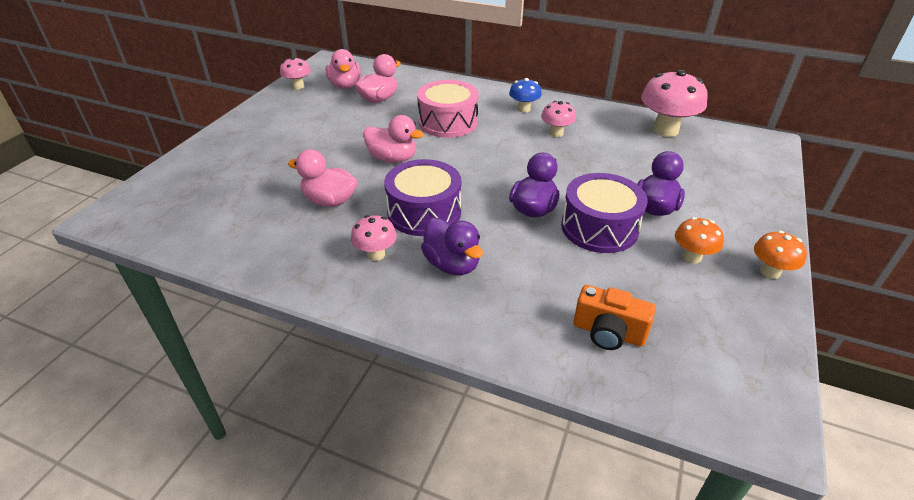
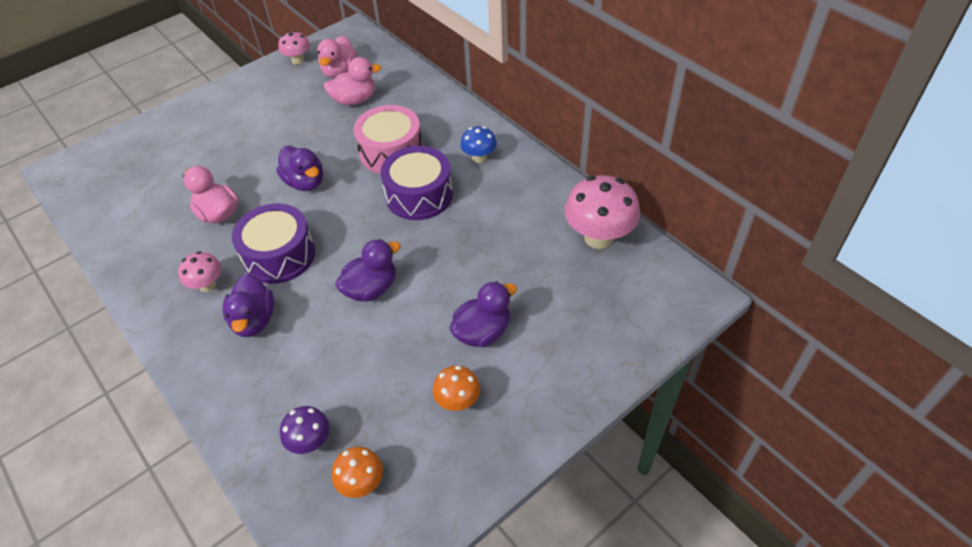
camera: 30 degrees right, 10 degrees up
pink duck [363,115,424,163] -> purple duck [276,145,323,191]
pink mushroom [541,101,576,137] -> none
purple drum [561,173,648,253] -> purple drum moved to [381,146,453,220]
orange camera [573,285,656,350] -> purple mushroom [280,406,330,454]
orange mushroom [754,231,807,279] -> orange mushroom moved to [332,447,383,498]

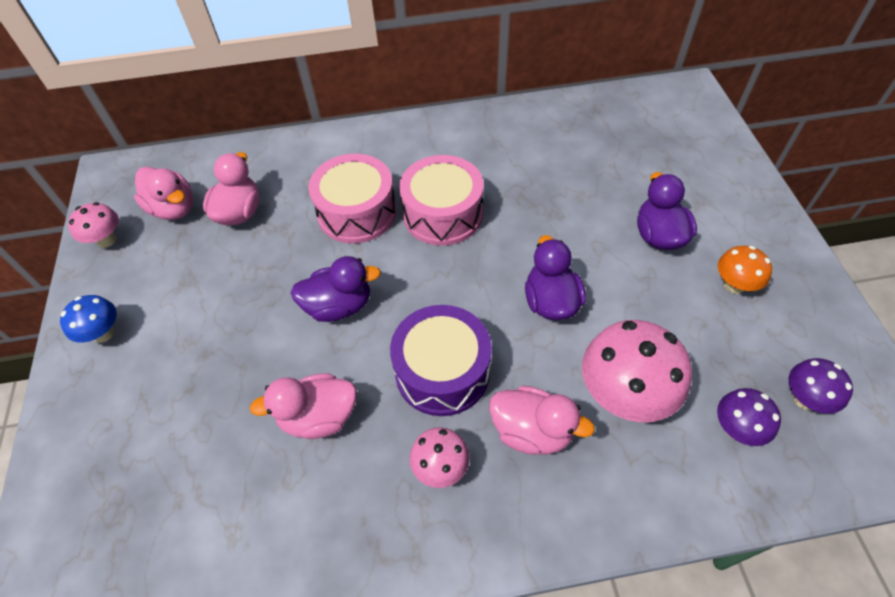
camera: 60 degrees left, 5 degrees up
purple duck [222,274,274,337] -> pink duck [489,386,595,455]
orange mushroom [332,447,383,498] -> purple mushroom [789,358,853,414]
purple drum [381,146,453,220] -> pink drum [399,155,484,246]
blue mushroom [460,126,497,163] -> blue mushroom moved to [60,295,117,343]
pink mushroom [564,175,640,249] -> pink mushroom moved to [582,320,692,422]

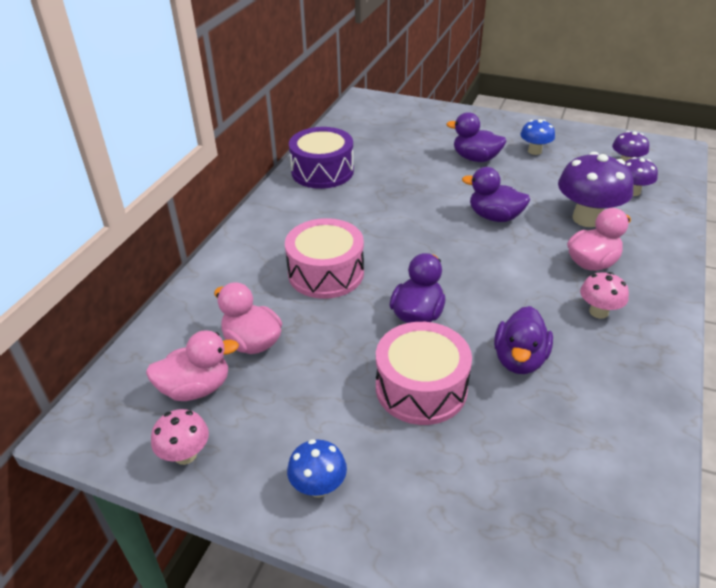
camera: 60 degrees left, 15 degrees down
pink duck [250,373,357,439] -> purple duck [494,306,553,374]
purple drum [390,305,492,416] -> purple drum moved to [289,127,354,189]
pink drum [399,155,484,246] -> pink drum moved to [376,322,472,425]
pink mushroom [582,320,692,422] -> purple mushroom [558,152,634,227]
orange mushroom [718,246,772,294] -> blue mushroom [520,119,555,155]

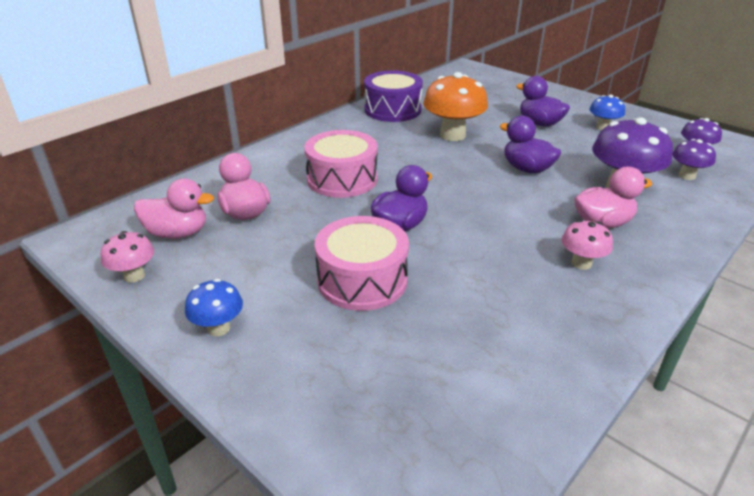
camera: 20 degrees right, 5 degrees down
purple duck [494,306,553,374] -> none
none -> orange mushroom [423,72,488,141]

